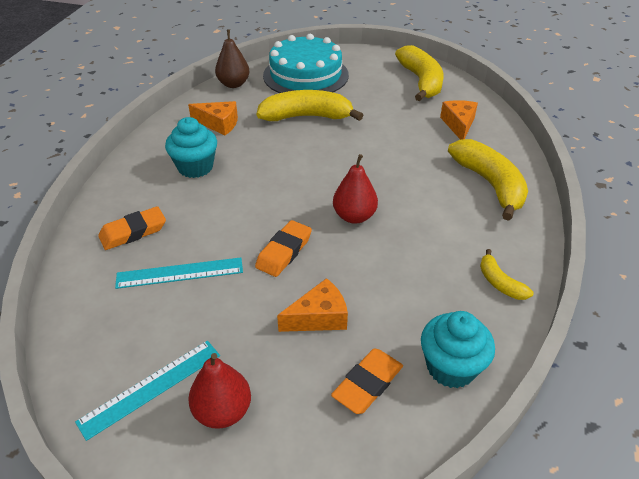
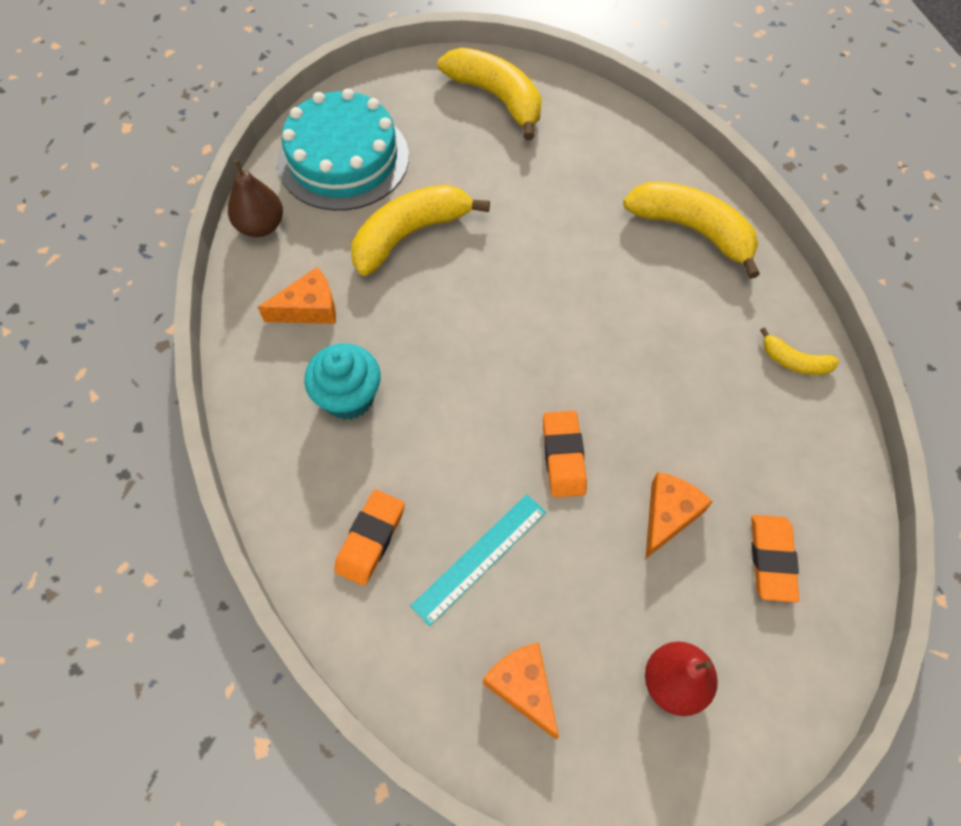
camera: 35 degrees left, 20 degrees up
turquoise ruler [75,341,220,441] -> none
red pear [333,154,378,224] -> none
turquoise cupcake [421,311,495,388] -> none
orange cheese [440,100,478,139] -> orange cheese moved to [483,642,559,740]

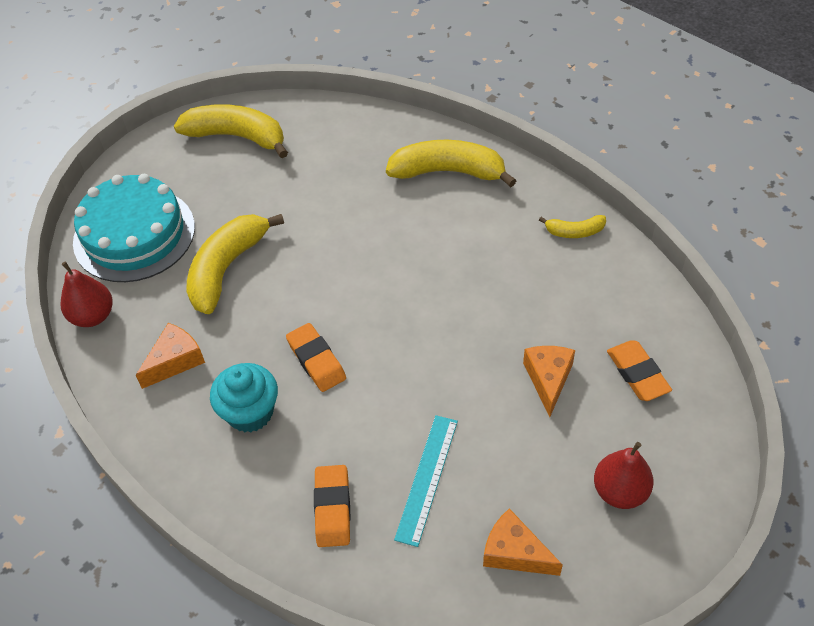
camera: 25 degrees left, 10 degrees down
brown pear [228,160,283,237] -> red pear [61,262,113,327]
orange eraser [543,411,587,498] -> orange eraser moved to [286,323,346,392]

